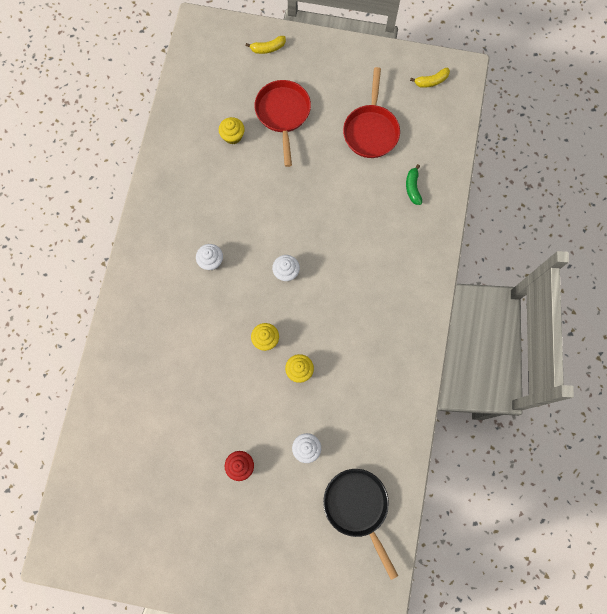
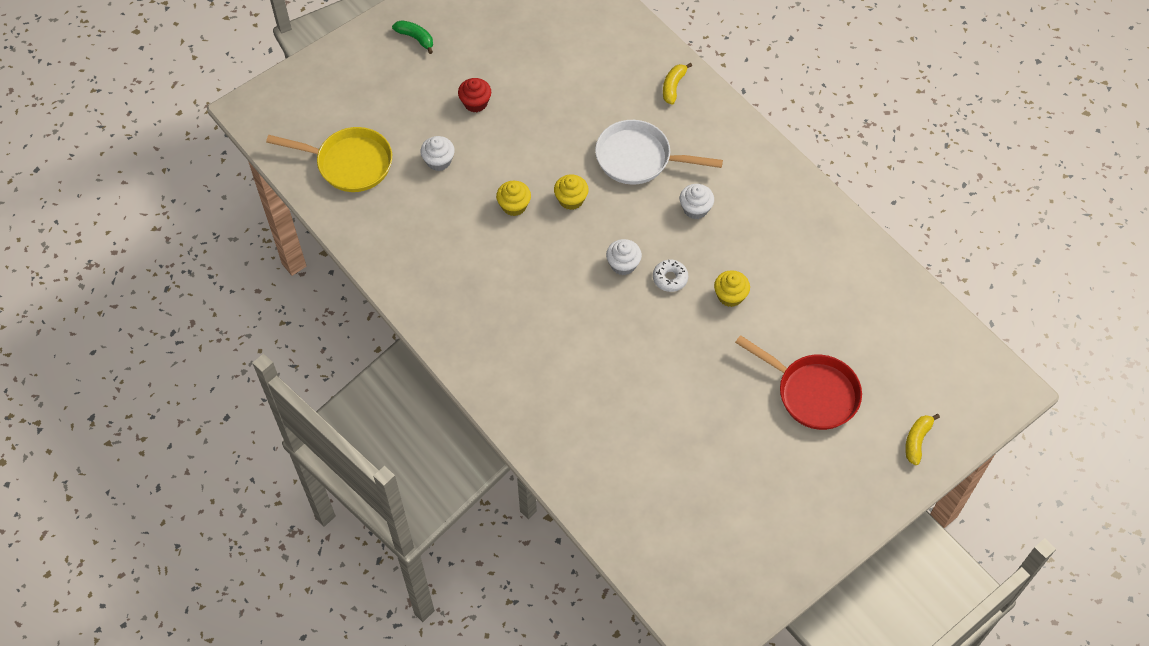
camera: 130 degrees right, 15 degrees down
yellow cupcake [219,117,245,144] -> yellow cupcake moved to [714,270,750,307]
black pan [323,469,398,580] -> yellow pan [266,127,392,192]
red pan [343,67,400,158] -> none
green banana [406,164,422,205] -> green banana moved to [392,20,433,54]
yellow banana [410,68,450,88] -> yellow banana moved to [663,63,692,105]
none -> white pan [595,120,723,185]
none -> white donut [653,260,688,292]

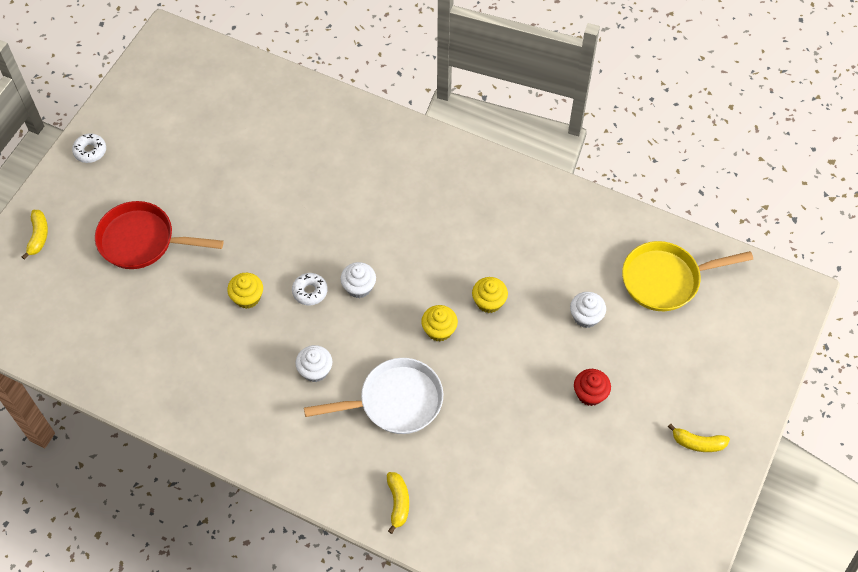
camera: 155 degrees right, 0 degrees up
green banana [392,20,433,54] -> yellow banana [668,424,730,452]
none -> white donut [72,133,106,163]

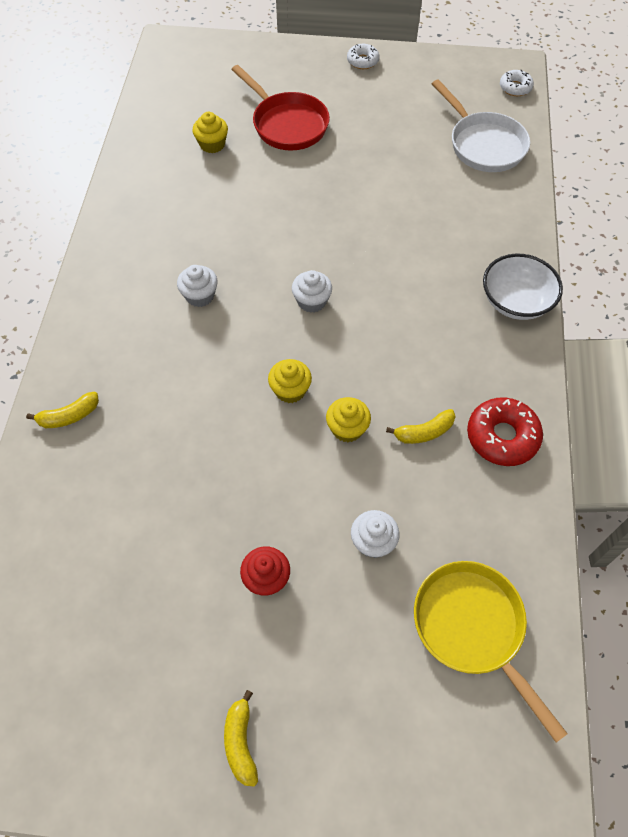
camera: 70 degrees right, 0 degrees up
yellow banana [22,210,48,260] -> yellow banana moved to [386,409,456,444]
red pan [95,201,224,269] -> red pan turned 150 degrees clockwise [231,65,330,150]
yellow cupcake [227,273,263,309] -> yellow cupcake moved to [192,112,228,153]
white donut [292,273,328,305] -> white donut moved to [500,70,534,96]
white pan [304,358,443,434] -> white pan moved to [432,79,530,172]
none -> red donut [467,397,543,466]
none -> white bowl [483,254,563,320]

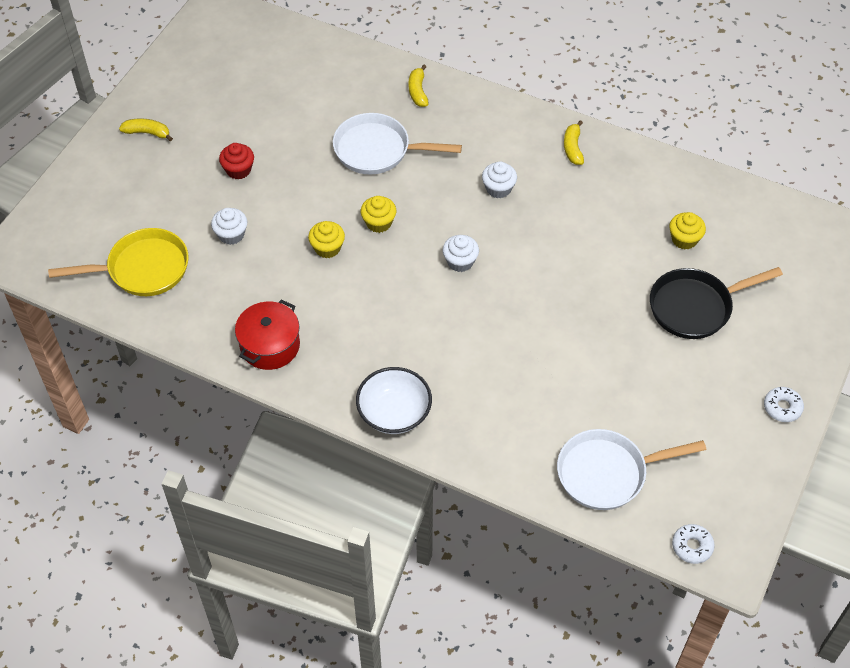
camera: 110 degrees right, 5 degrees down
red pan [231,65,330,150] -> black pan [650,267,783,339]
yellow banana [386,409,456,444] -> yellow banana moved to [564,120,584,165]
red donut [467,397,543,466] -> red pot [235,299,300,370]
none -> white pan [333,113,462,175]

